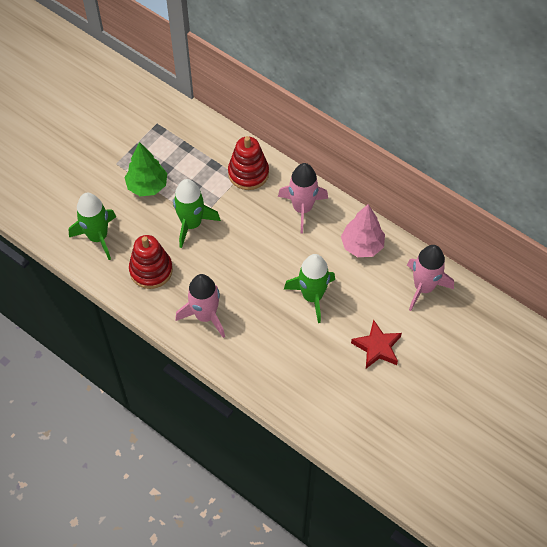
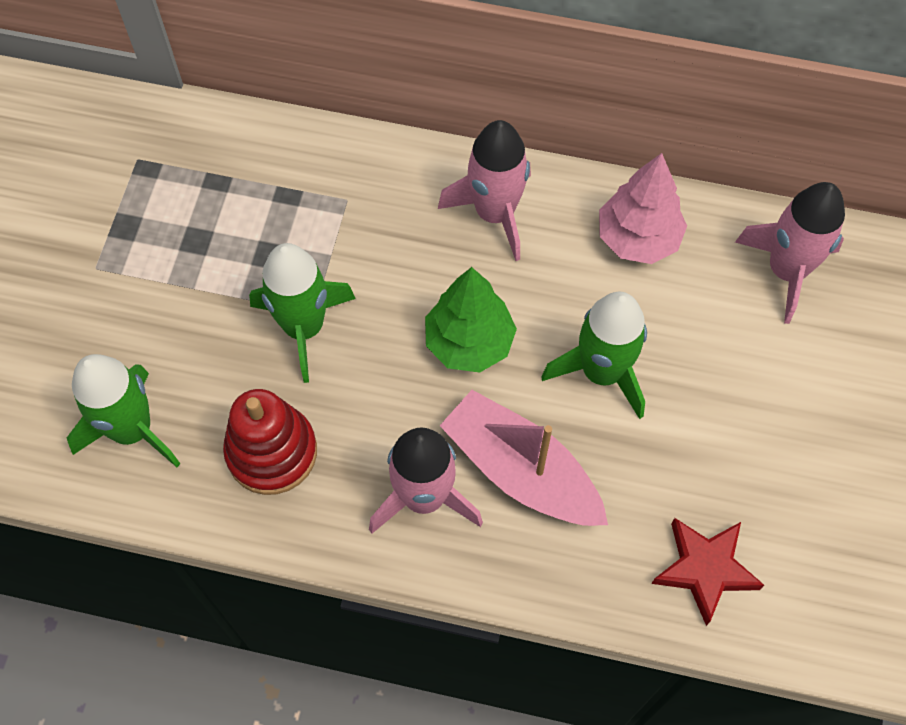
camera: 25 degrees left, 5 degrees up
green tree [124,142,167,196] -> green tree moved to [425,267,517,373]
red stacking toy [228,136,269,190] -> none
red star [351,319,402,369] -> red star moved to [651,518,764,626]
none -> pink boat [440,390,608,526]

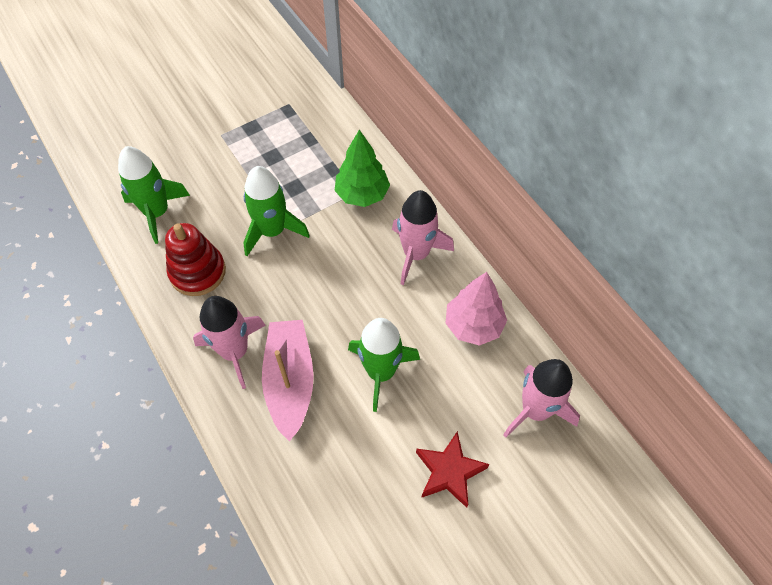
camera: 45 degrees right, 5 degrees down
green tree [425,267,517,373] -> green tree moved to [335,130,390,207]
red star [651,518,764,626] -> red star moved to [416,431,490,508]

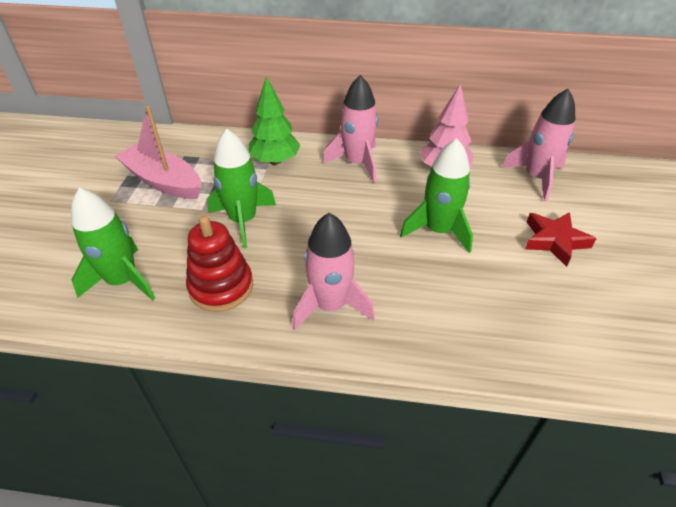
camera: 50 degrees left, 15 degrees down
pink boat [262,320,314,442] -> pink boat moved to [115,106,201,199]

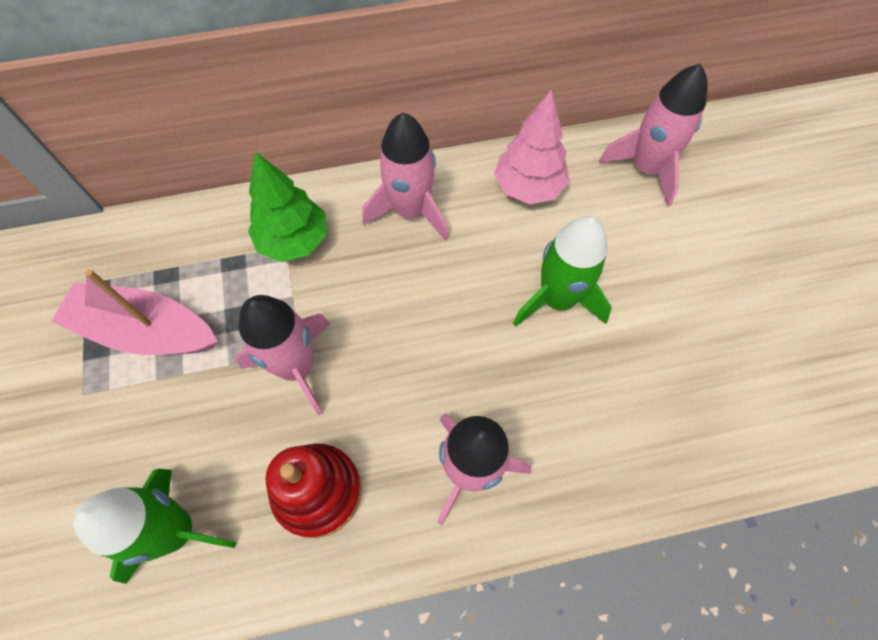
camera: 20 degrees left, 20 degrees up
green rocket [207,129,276,248] -> pink rocket [236,295,330,415]
red star [525,212,596,267] -> none

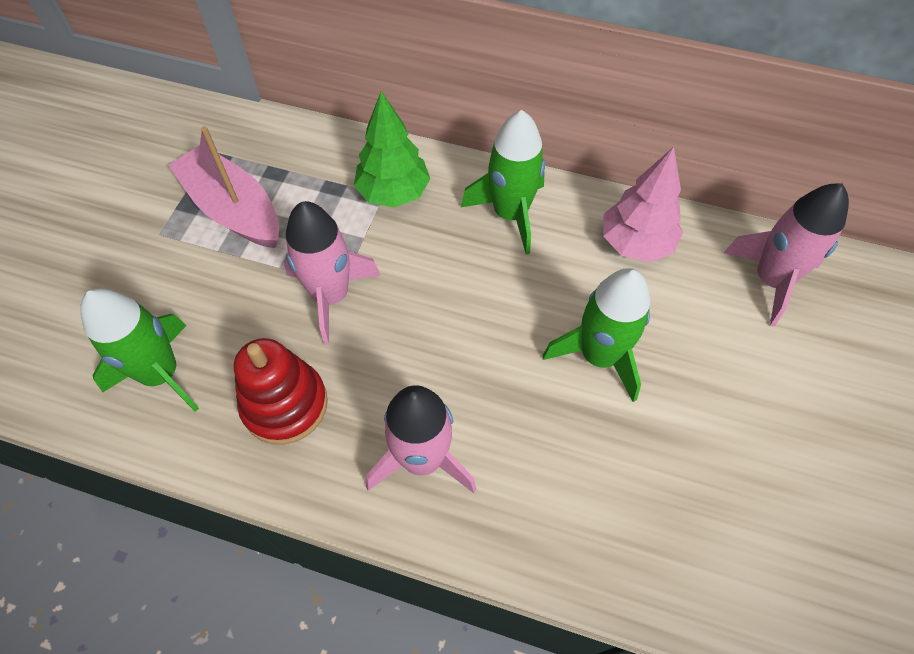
camera: 30 degrees right, 5 degrees down
pink rocket [362,113,448,241] -> green rocket [461,110,545,254]

